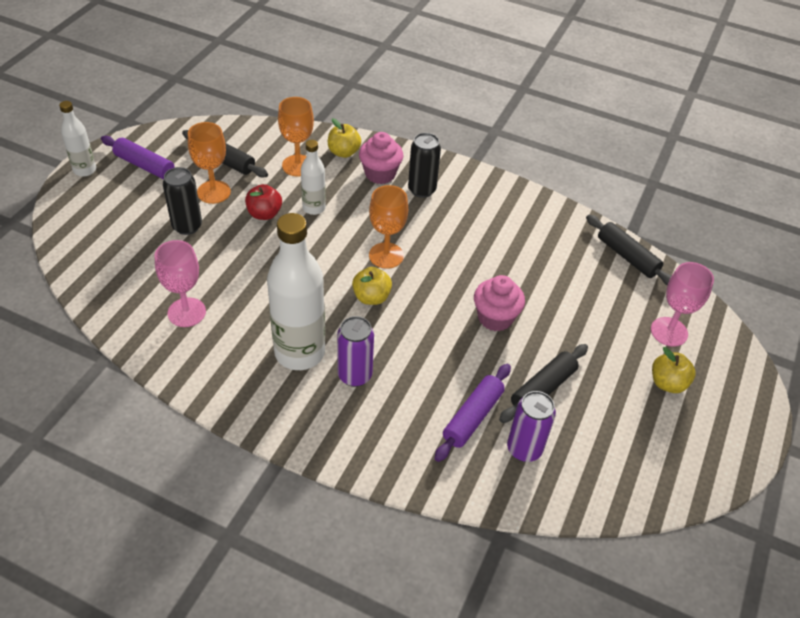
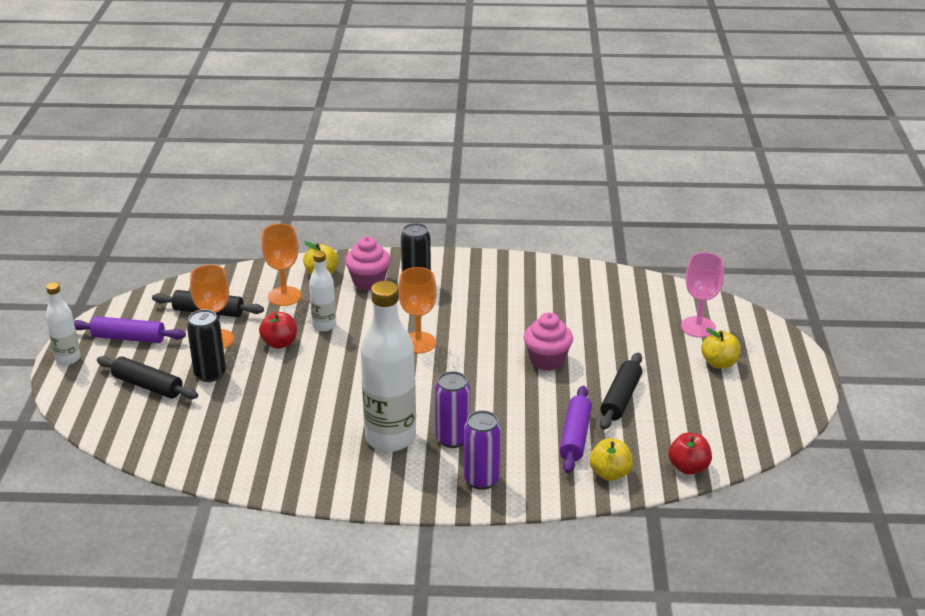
camera: 20 degrees left, 15 degrees down
pink goblet [154,240,206,327] -> none
yellow apple [352,267,392,305] -> yellow apple moved to [589,438,633,481]
purple can [507,391,556,462] -> purple can moved to [464,410,501,490]
black rolling pin [586,215,672,285] -> black rolling pin moved to [97,356,198,399]
none -> red apple [668,432,712,475]

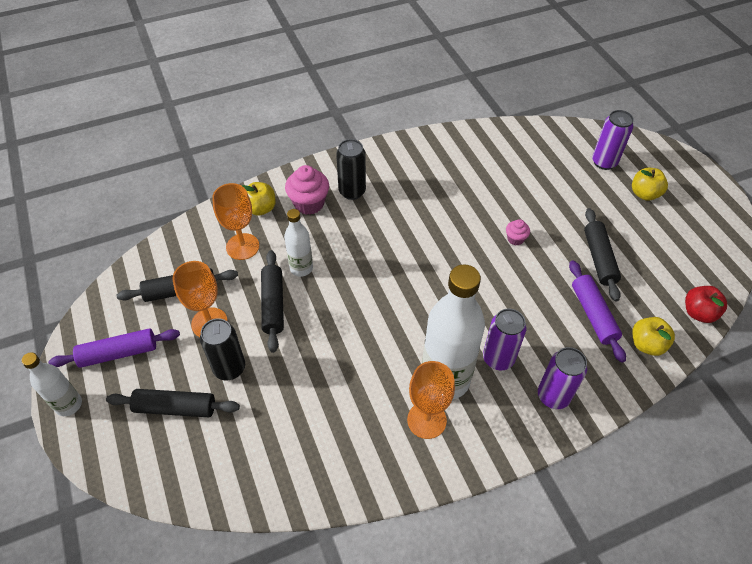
camera: 25 degrees left, 20 degrees up
red apple [259,312,297,349] -> black rolling pin [261,250,284,353]
orange goblet [398,267,437,354] -> orange goblet moved to [407,361,455,439]
pink cupcake [524,313,573,371] -> pink cupcake [506,219,530,245], size x0.53
pink goblet [681,252,724,338] -> purple can [592,110,634,170]

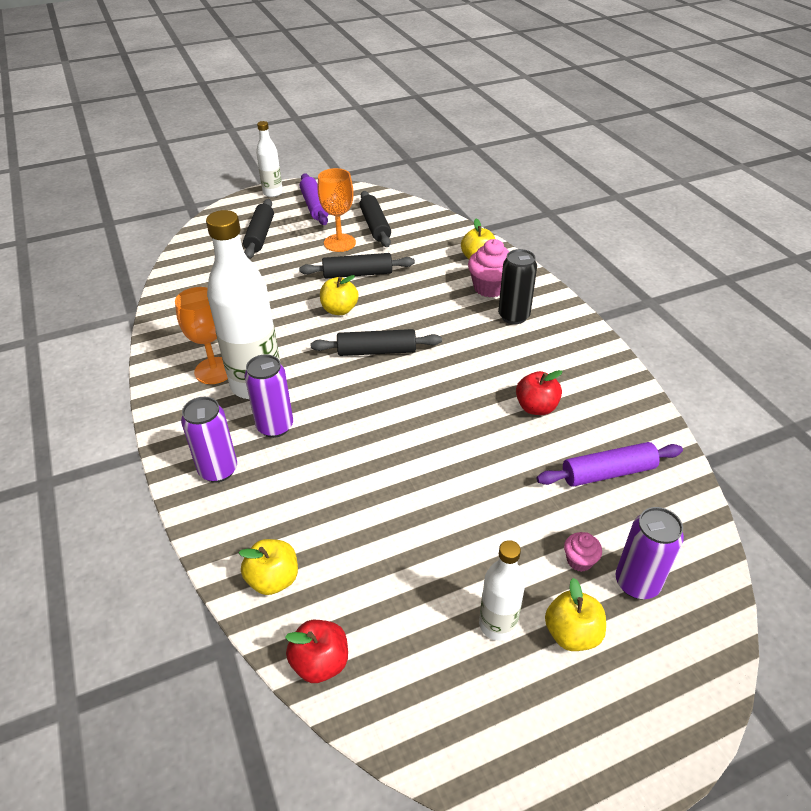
camera: 90 degrees right, 10 degrees down
black can [200,318,245,380] -> none
orange goblet [212,183,259,260] -> none
white bottle [284,209,313,277] -> white bottle moved to [479,540,525,641]
pink cupcake [506,219,530,245] -> pink cupcake moved to [564,532,602,572]
purple rolling pin [569,261,626,363] -> purple rolling pin moved to [537,442,683,487]
black rolling pin [584,208,621,302] -> black rolling pin moved to [311,329,442,356]
none -> yellow apple [320,275,358,315]
none -> red apple [516,370,563,415]

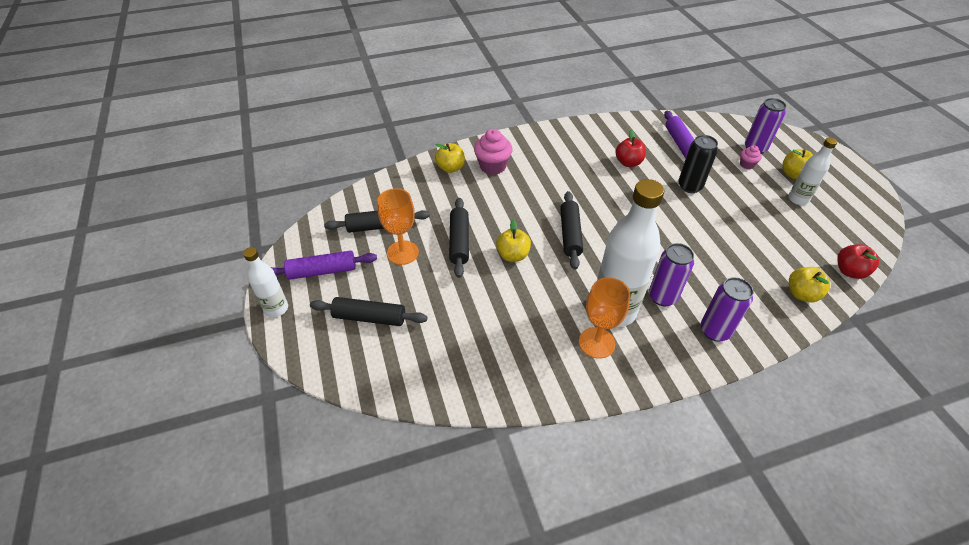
camera: 85 degrees left, 5 degrees up
black can [498,249,537,324] -> black can moved to [678,135,718,193]

